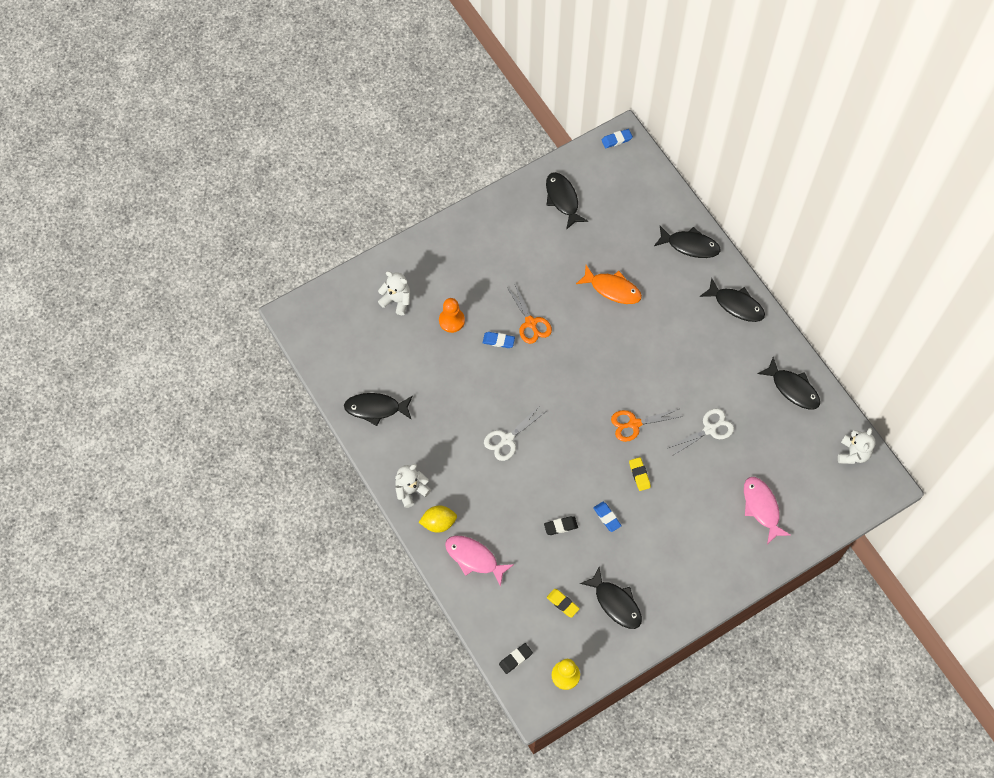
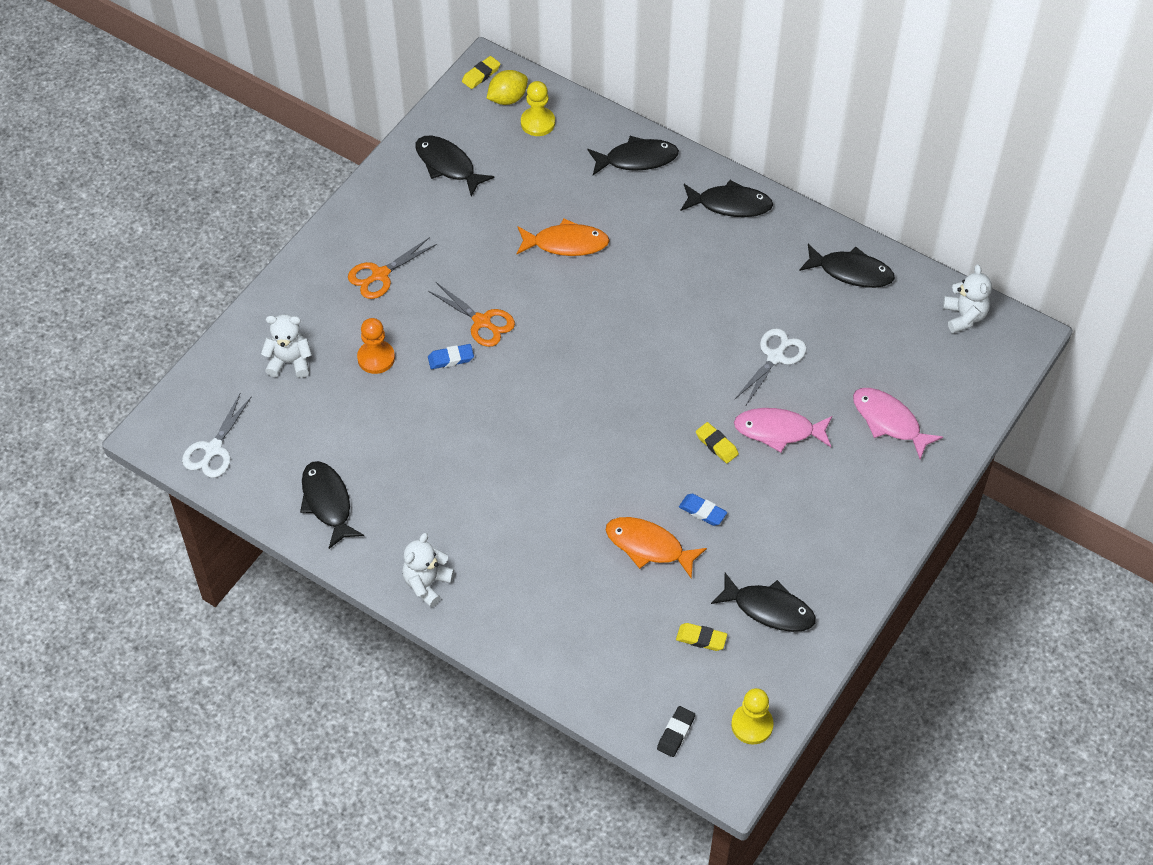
camera: 25 degrees left, 10 degrees down
black fish [344,393,413,426] -> black fish turned 90 degrees clockwise [300,461,364,549]
yellow lemon [418,506,457,533] -> yellow lemon moved to [487,70,528,105]
pink fish [445,536,514,587] -> pink fish moved to [734,408,832,452]
white scissors [484,407,545,461] -> white scissors moved to [182,394,252,478]
black eraser [544,516,578,535] -> orange fish [606,517,707,579]
blue eraser [602,129,633,148] -> yellow eraser [462,56,500,89]
orange scissors [611,409,683,442] -> orange scissors moved to [348,237,437,299]
none -> yellow pawn [521,81,555,136]

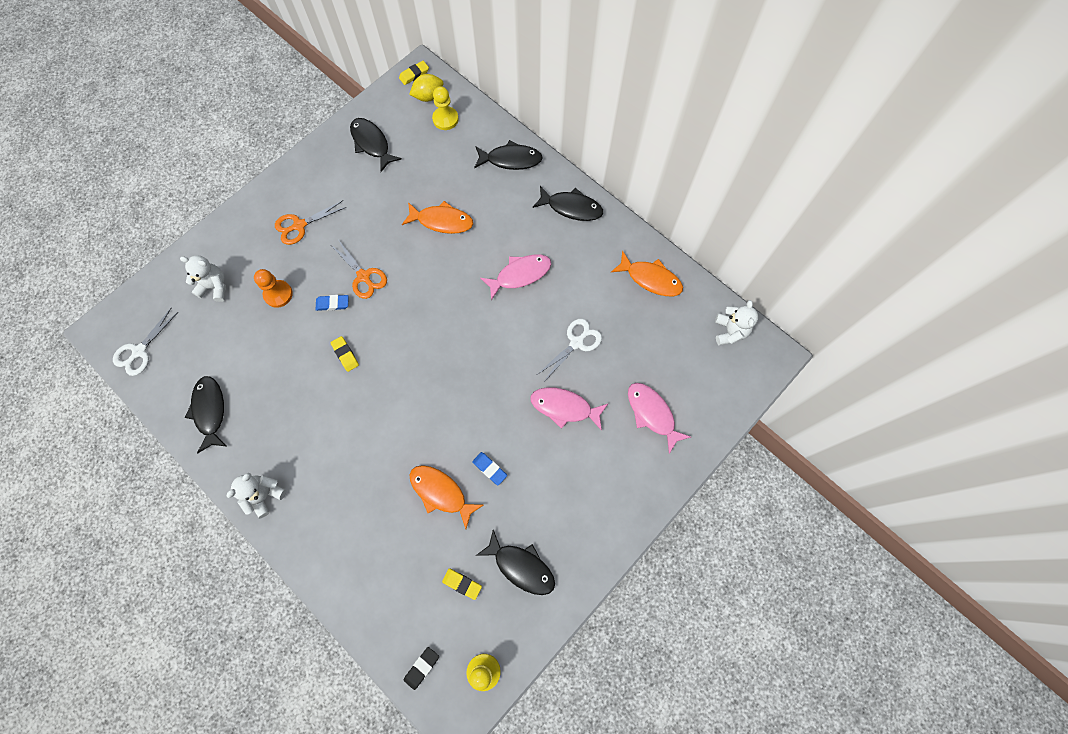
camera: 10 degrees right, 15 degrees up
yellow eraser [696,422,739,463] -> yellow eraser moved to [330,336,359,372]
black fish [799,244,895,288] -> orange fish [611,250,683,296]
none -> pink fish [480,254,551,301]

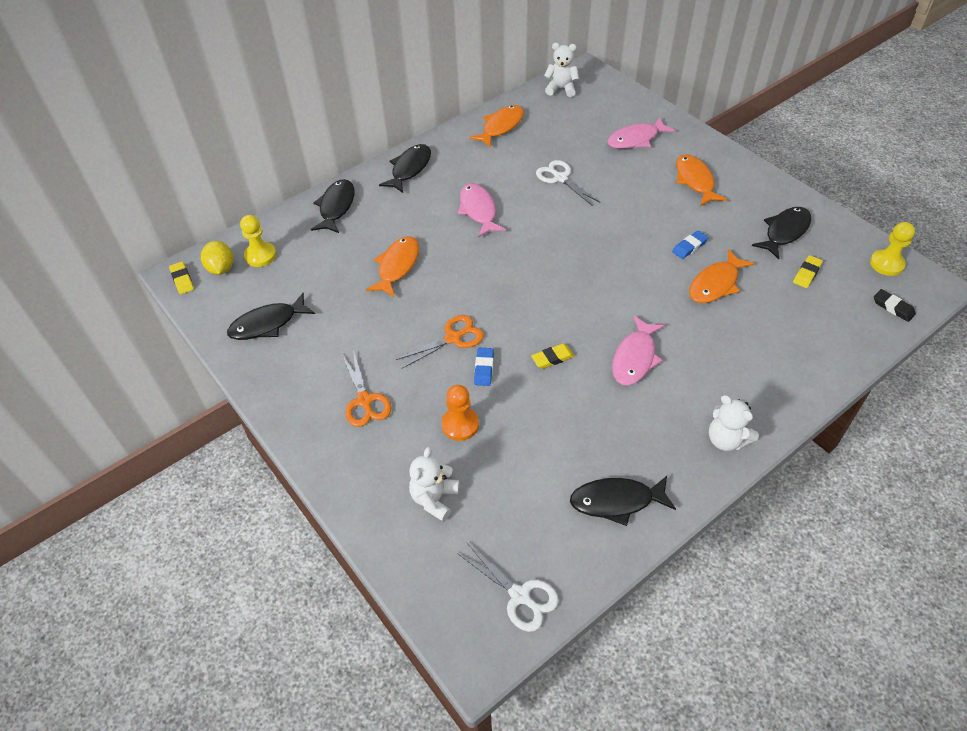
camera: 80 degrees left, 20 degrees down
pink fish [531,387,609,431] -> pink fish moved to [612,316,665,385]
none -> orange fish [676,154,727,206]

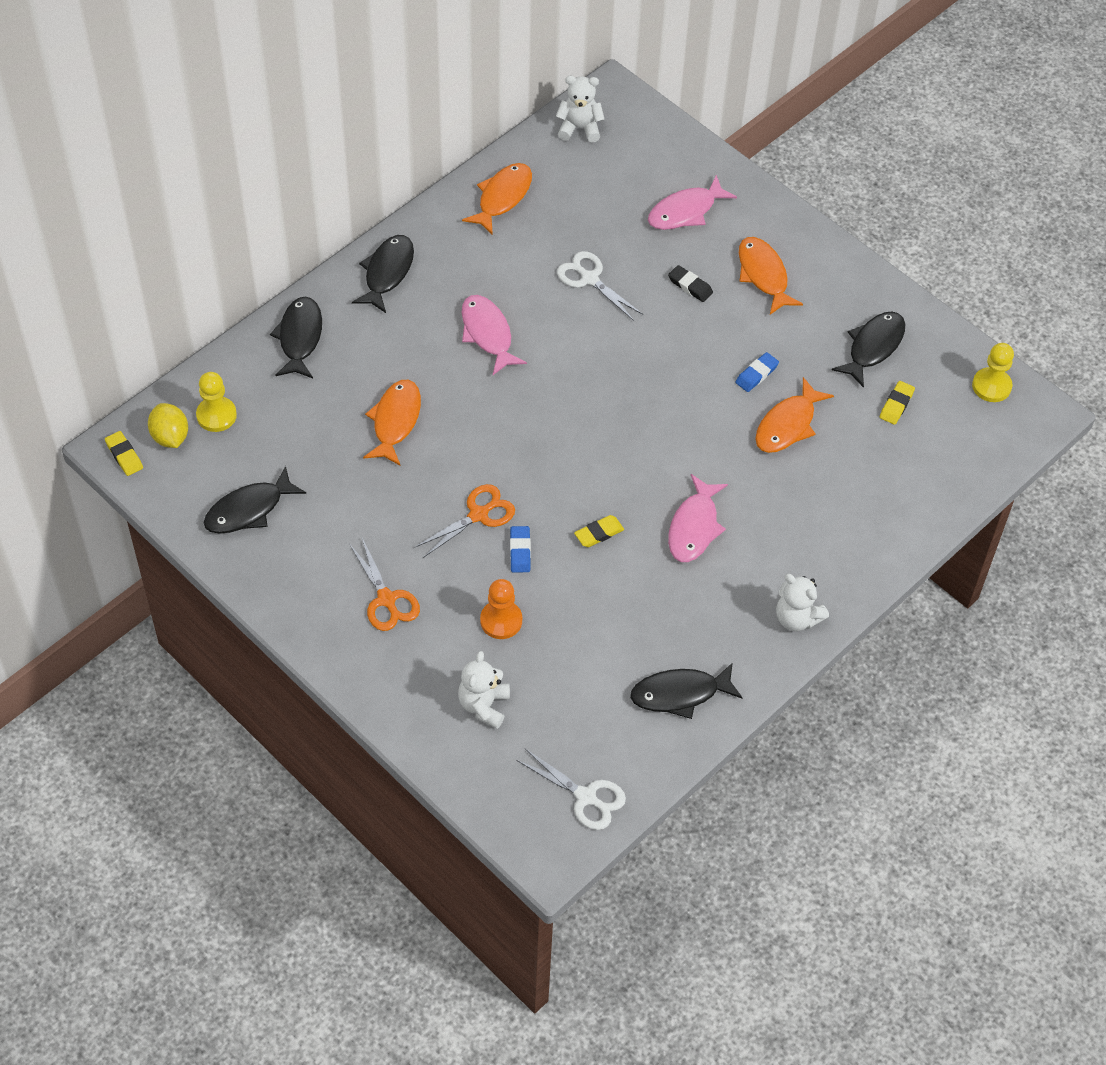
camera: 10 degrees left, 5 degrees up
black eraser [874,289,916,322] -> black eraser moved to [668,265,713,302]

